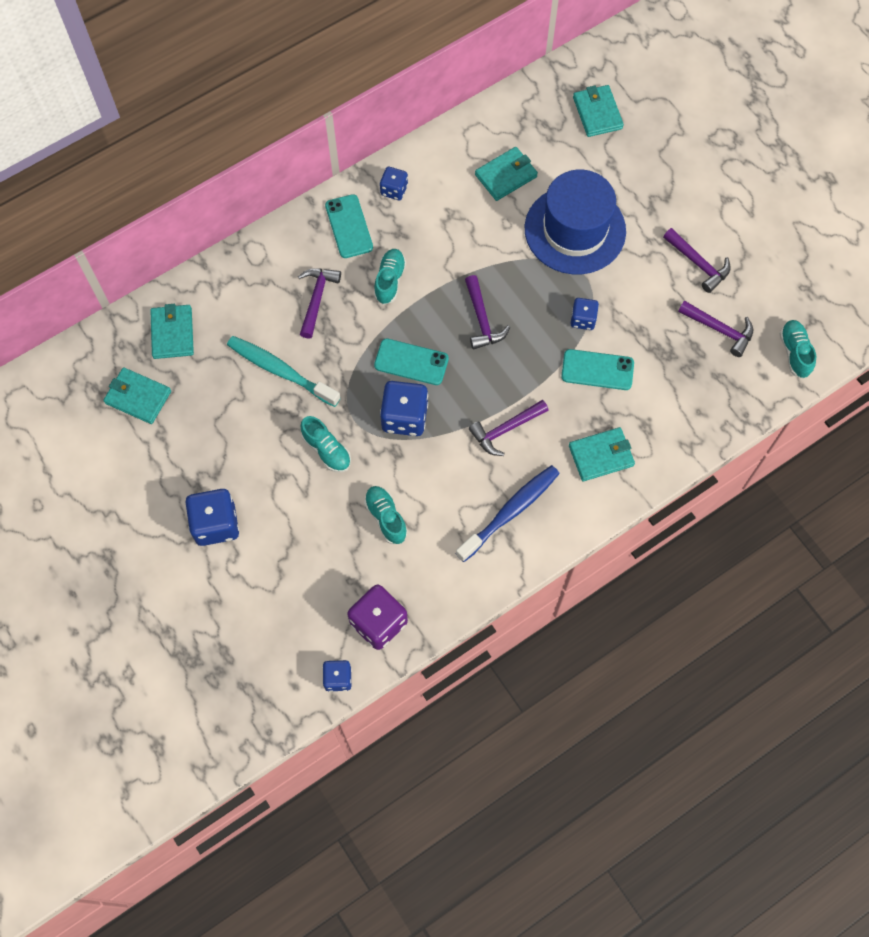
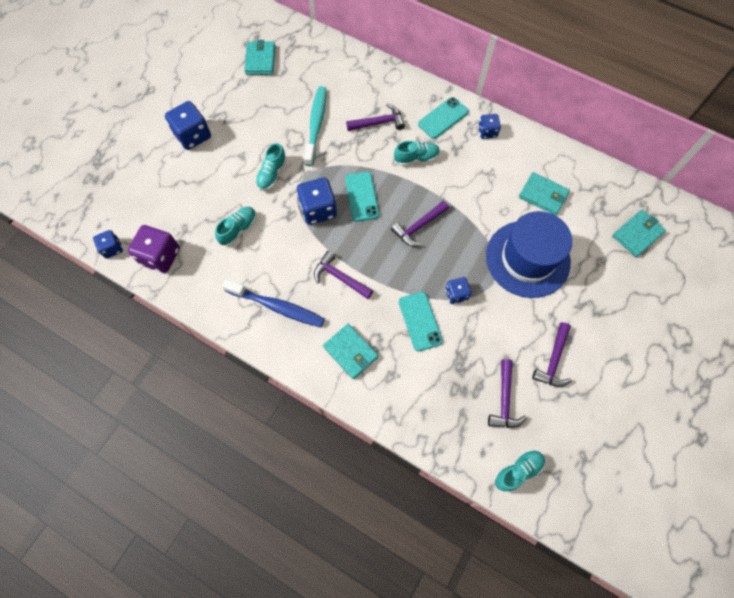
camera: 65 degrees right, 0 degrees up
turquoise wallet [150,304,194,359] -> none

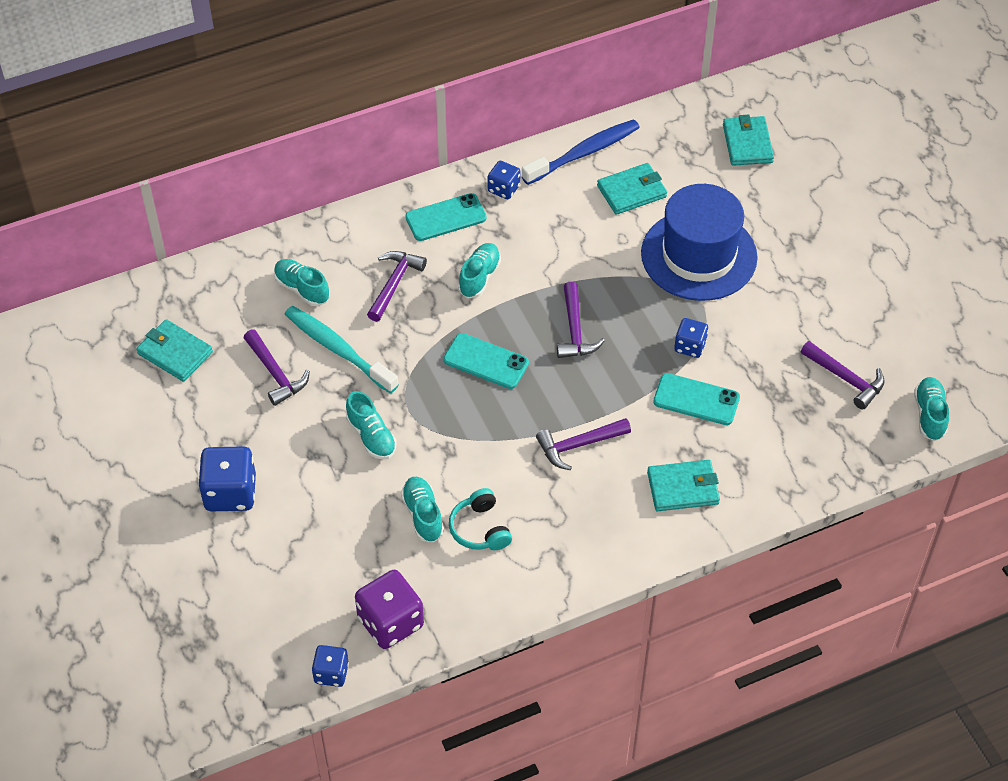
camera: 55 degrees left, 15 degrees down
blue toothbrush [222,279,325,327] -> blue toothbrush moved to [522,119,640,185]
blue dice [297,178,337,225] -> none
turquoise phone [418,97,469,139] -> turquoise phone turned 75 degrees clockwise [405,193,487,241]
purple hammer [532,322,572,387] -> purple hammer moved to [244,329,310,406]
none -> turquoise shoe [274,259,330,306]
none -> turquoise headphones [449,488,512,550]

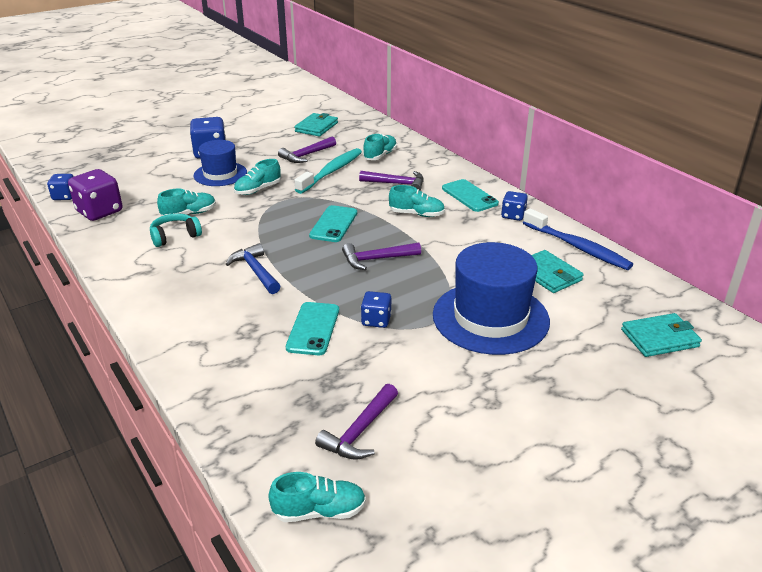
camera: 80 degrees right, 20 degrees down
purple hammer [536,418,631,470] -> blue hammer [226,243,280,294]
turquoise wallet [647,460,720,511] -> none
none -> blue hat [193,140,247,186]

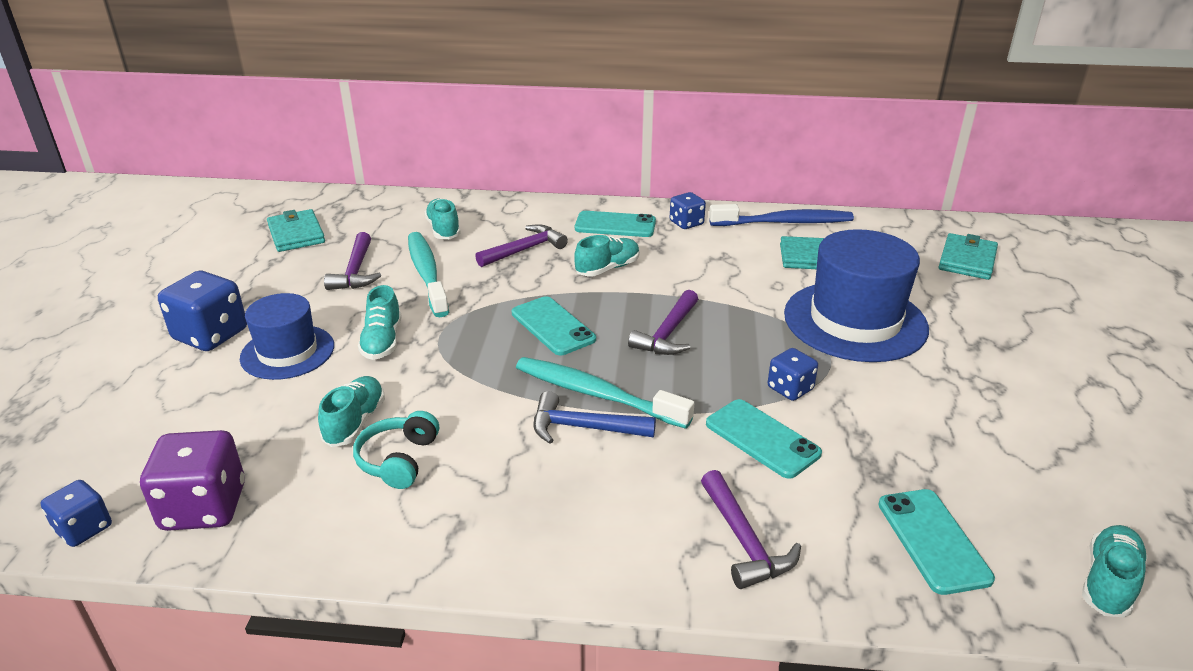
camera: 50 degrees left, 0 degrees up
purple hammer [315,384,398,460] -> purple hammer moved to [701,470,801,589]
none -> turquoise toothbrush [516,357,694,429]
none -> turquoise phone [878,489,995,595]

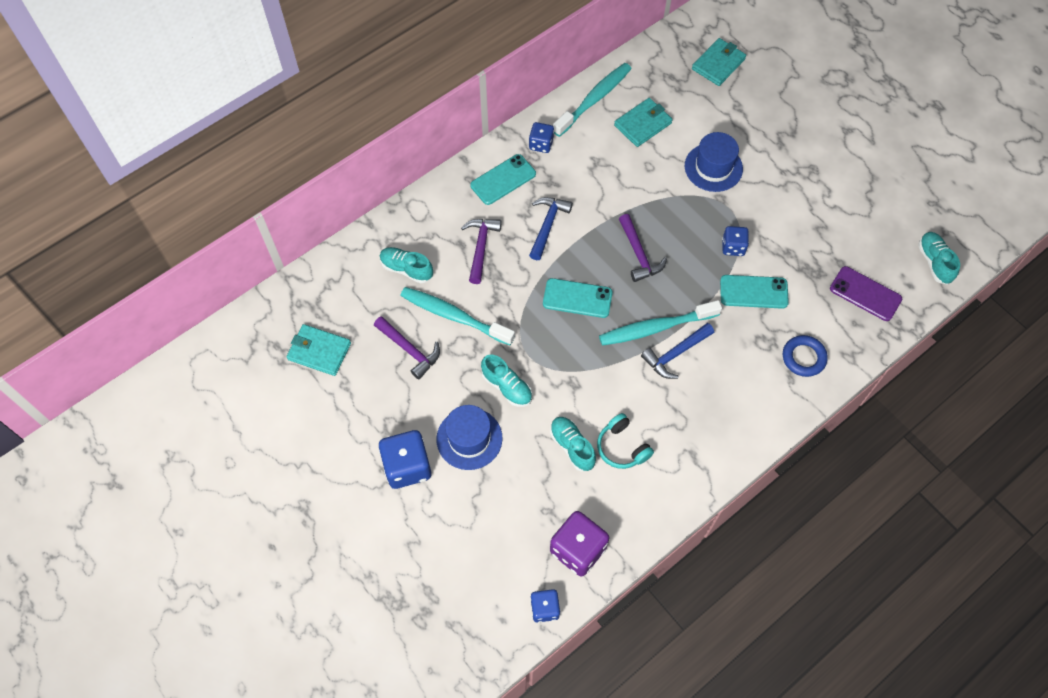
camera: 45 degrees left, 30 degrees up
turquoise shoe [574,235,640,276] -> blue hammer [529,197,573,260]
purple hammer [701,470,801,589] -> blue ring [783,335,828,377]
blue toothbrush [709,204,854,226] -> turquoise toothbrush [553,63,632,137]
blue hat [784,229,929,362] -> blue hat [685,132,743,192], size x0.62
turquoise phone [878,489,995,595] -> purple phone [830,266,902,321]
turquoise wallet [939,233,998,280] -> turquoise wallet turned 60 degrees clockwise [692,38,746,86]

